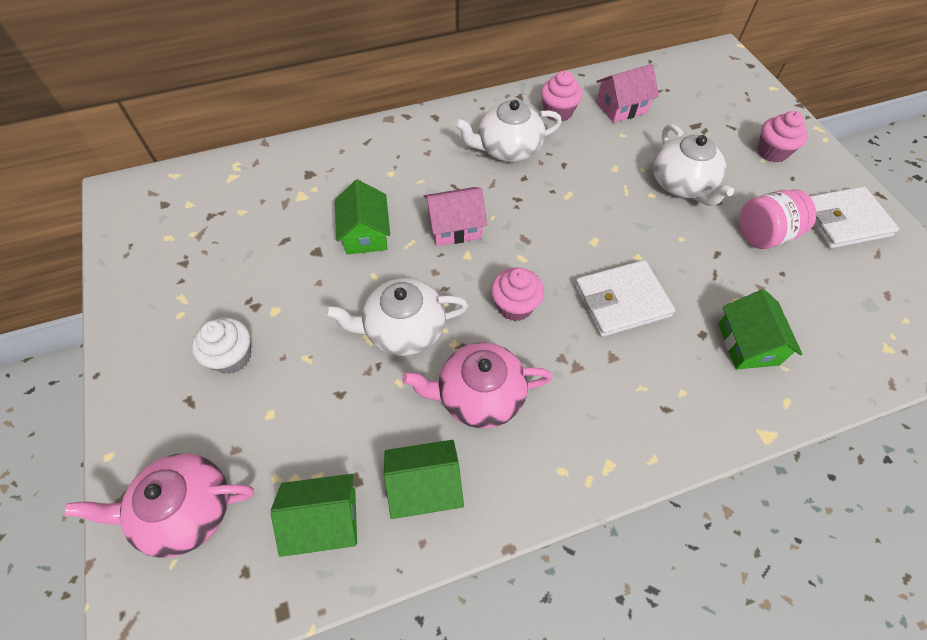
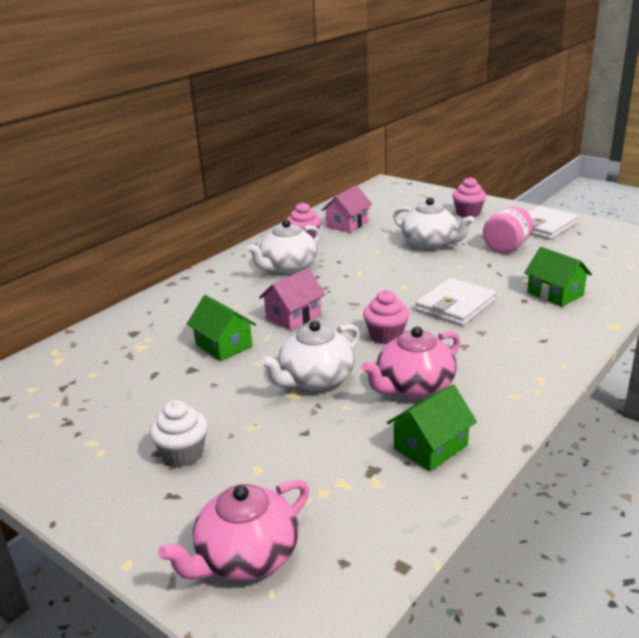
camera: 30 degrees left, 30 degrees down
green house [270,474,357,557] -> none

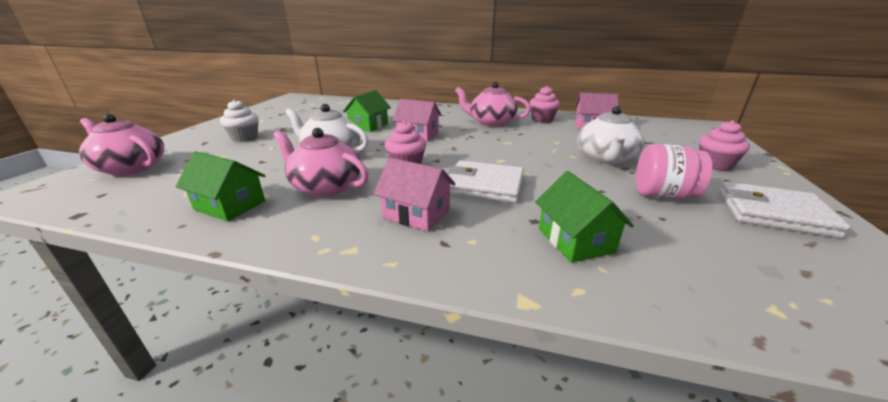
camera: 65 degrees right, 0 degrees up
white teapot [247,219,320,274] -> pink teapot [455,82,531,127]
green house [524,247,592,307] -> green house turned 45 degrees counterclockwise [535,171,634,263]
none -> pink house [373,157,455,232]

